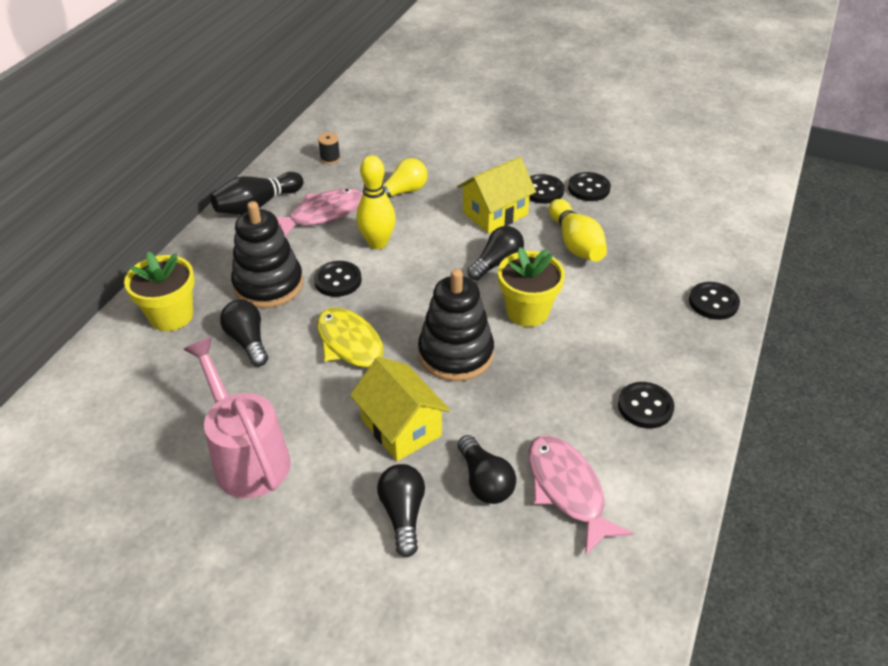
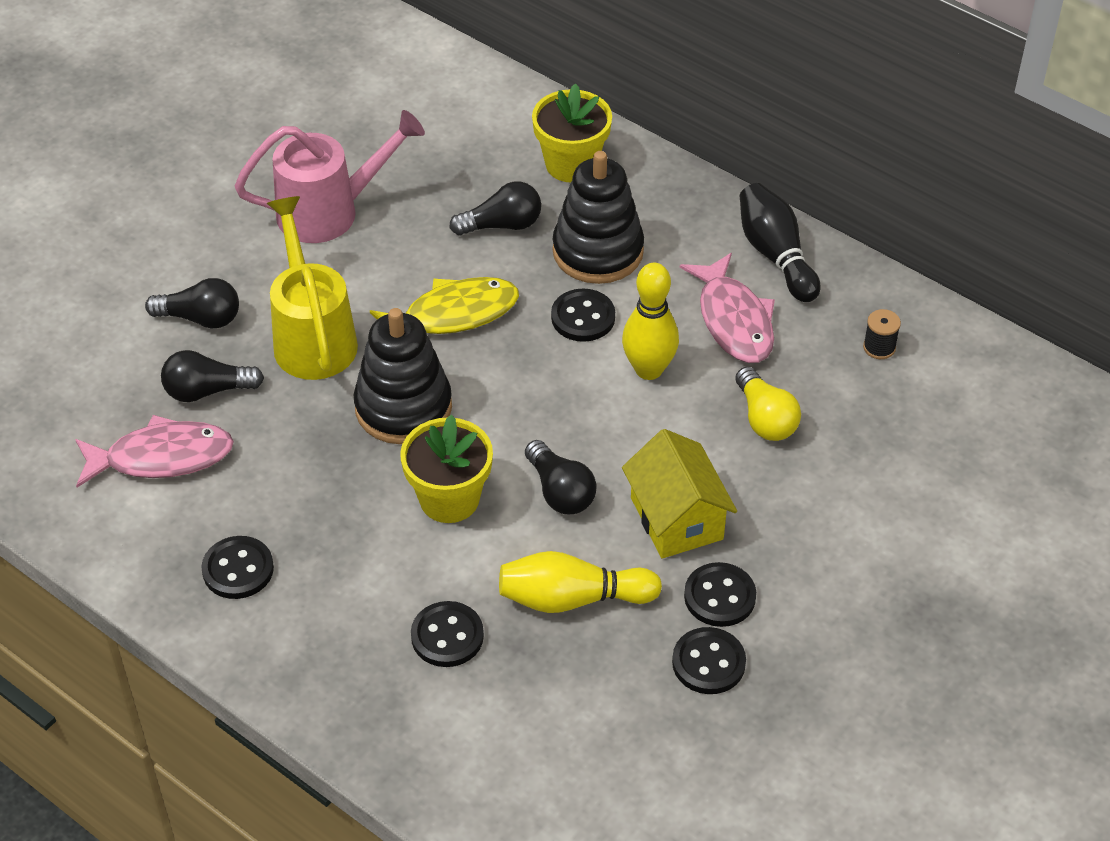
camera: 105 degrees right, 5 degrees up
yellow house [350,357,450,461] -> yellow watering can [267,196,358,380]
black button [689,282,740,320] -> black button moved to [411,601,484,667]

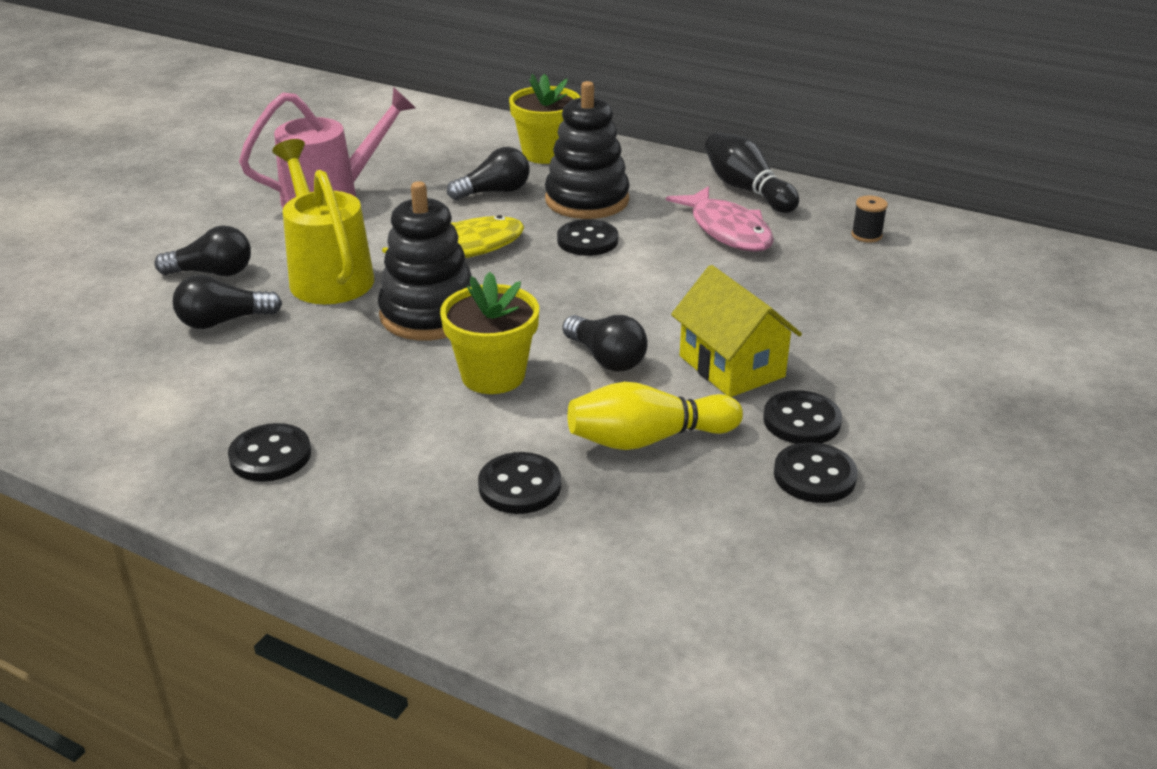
camera: 10 degrees left, 15 degrees down
pink fish [75,415,234,488] -> none
yellow bowling pin [622,263,679,380] -> none
yellow light bulb [735,367,801,441] -> none

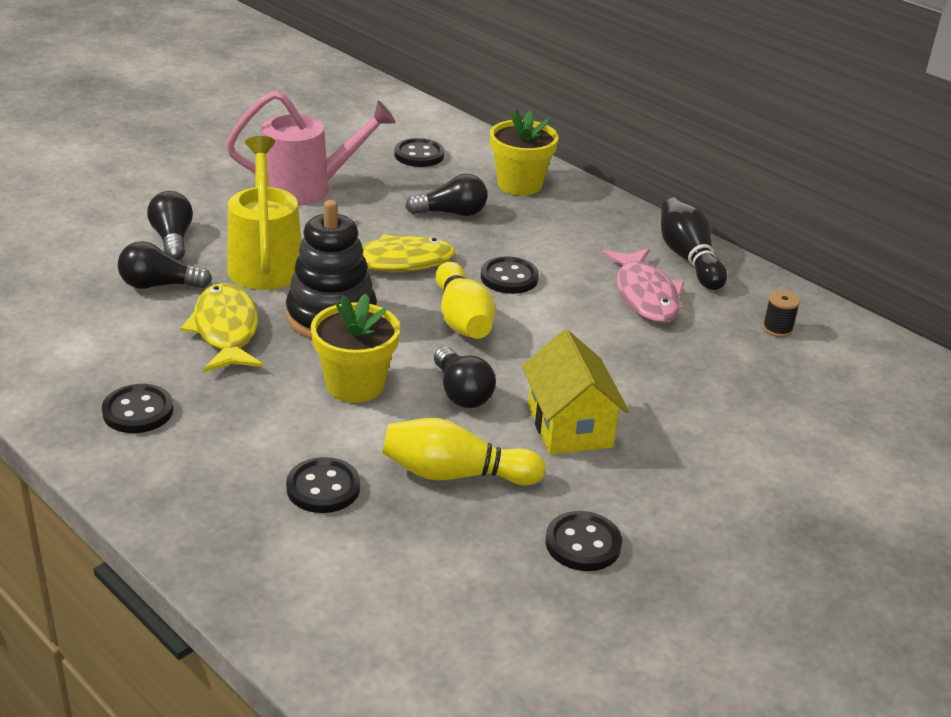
camera: 15 degrees right, 0 degrees up
black light bulb [154,226,251,276] -> black light bulb turned 120 degrees counterclockwise [147,191,193,260]
black stacking toy [545,81,630,219] -> none
black button [763,390,842,444] -> black button moved to [394,138,444,167]
none -> yellow fish [181,283,263,372]
none -> yellow bowling pin [435,262,495,339]

